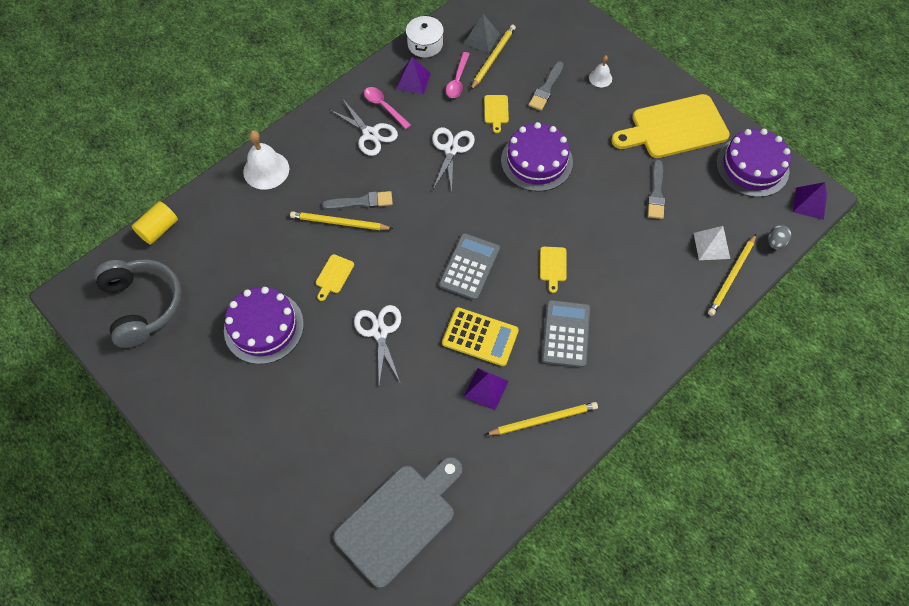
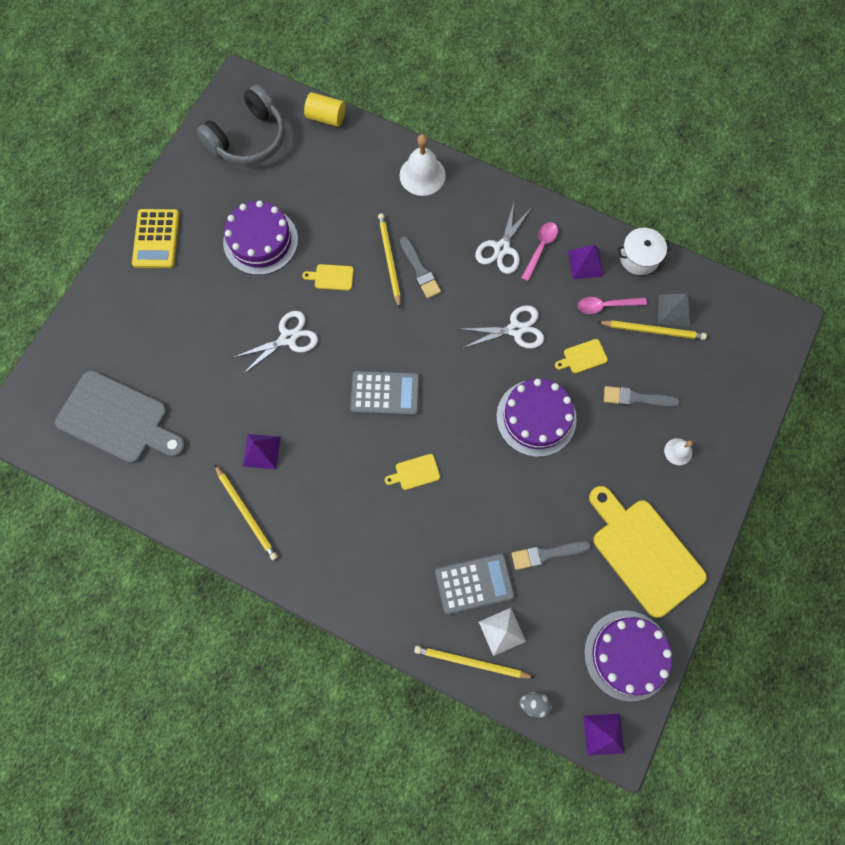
camera: 70 degrees right, 10 degrees up
yellow calculator [442,307,519,366] -> yellow calculator moved to [132,209,180,268]
grey calculator [542,300,590,368] -> grey calculator moved to [435,553,515,614]

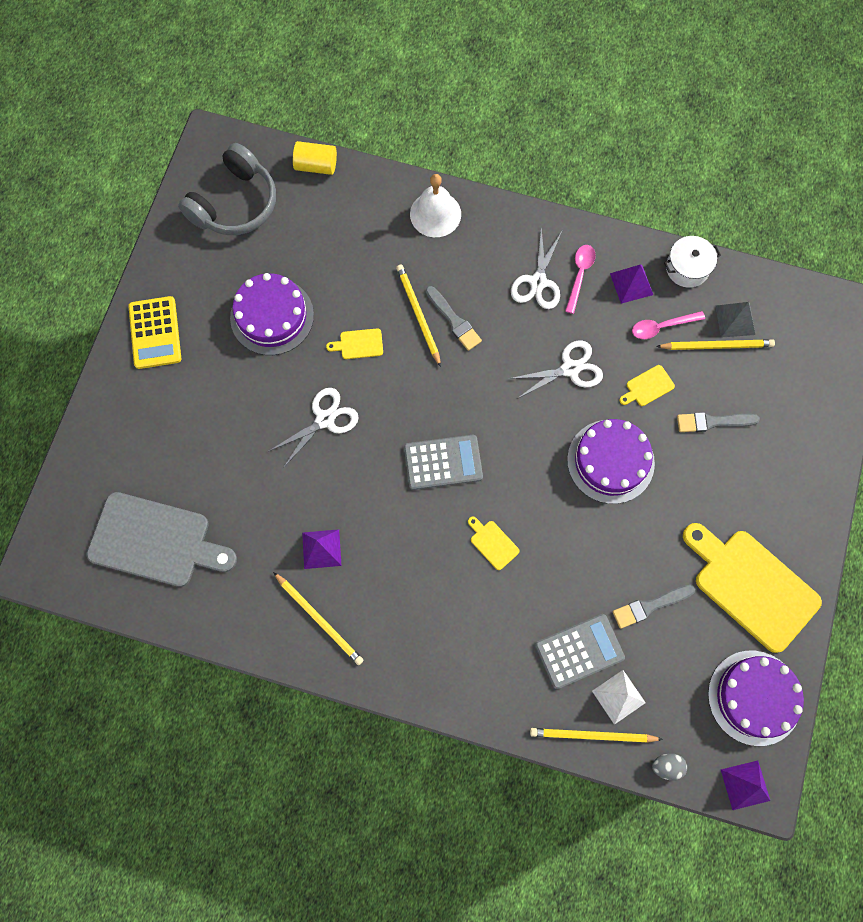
camera: 10 degrees left, 0 degrees up
yellow cutting board [385,454,440,490] -> yellow cutting board turned 75 degrees clockwise [468,517,519,570]
white bell [664,438,693,465] -> none

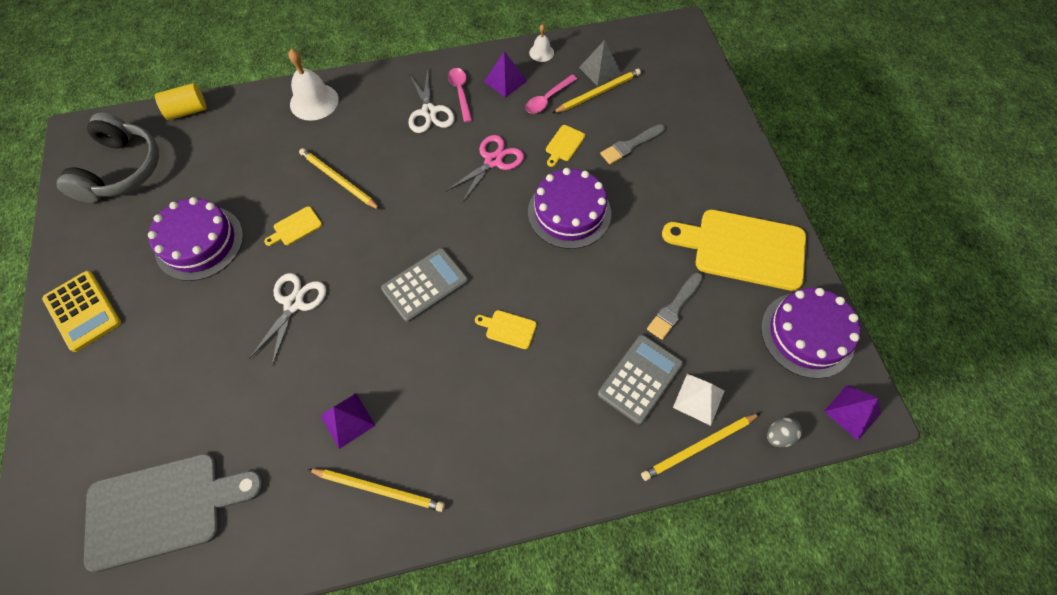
camera: 30 degrees left, 10 degrees down
grey brush [426,286,482,351] -> none
white scissors [508,340,603,399] -> pink scissors [445,135,524,204]
white pot [664,236,721,288] -> white bell [529,24,554,62]

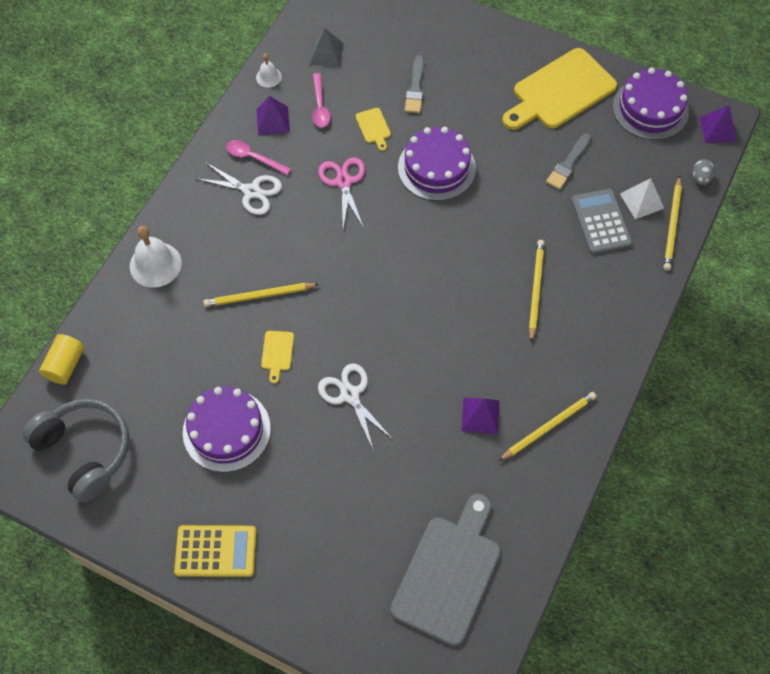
camera: 50 degrees left, 0 degrees up
grey calculator [381,248,468,322] -> none
yellow cutting board [475,310,537,349] -> none
yellow pencil [553,69,641,113] -> yellow pencil moved to [529,240,544,342]
grey brush [647,273,703,340] -> grey brush turned 45 degrees clockwise [546,134,591,190]

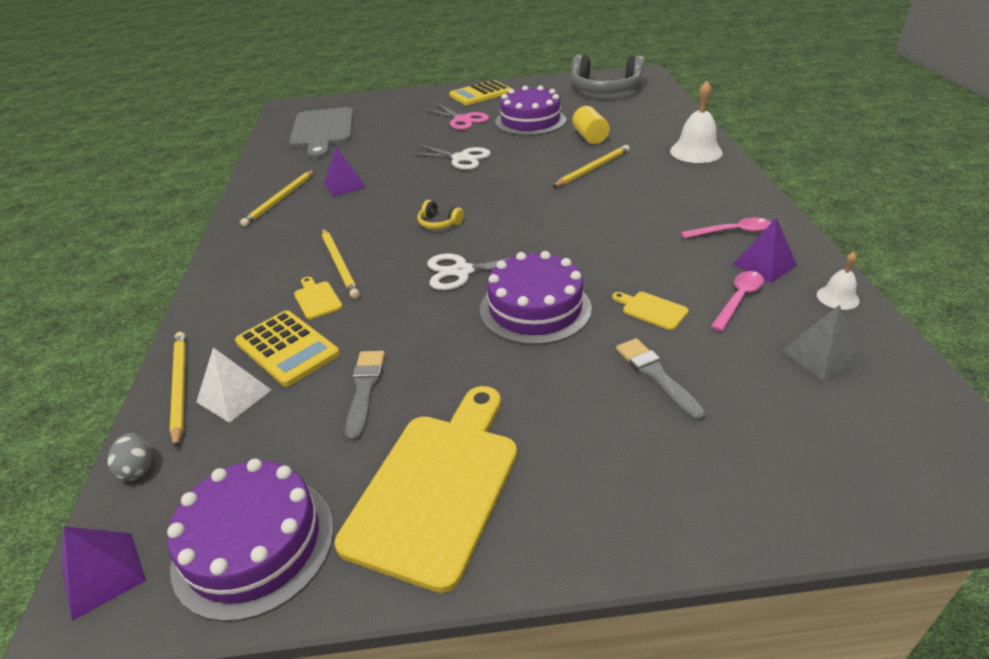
camera: 150 degrees right, 25 degrees down
yellow cylinder [39,334,84,384] -> yellow cylinder moved to [572,106,610,144]
white scissors [195,162,282,215] -> white scissors moved to [427,253,534,290]
yellow cutting board [261,331,294,384] -> yellow cutting board moved to [294,277,342,320]
pink spoon [312,73,330,127] -> pink spoon turned 75 degrees clockwise [710,271,764,332]
pink scissors [318,157,365,229] -> pink scissors moved to [424,103,489,130]
grey calculator [571,189,632,254] -> yellow calculator [235,311,340,387]
none -> yellow headphones [418,200,464,229]

